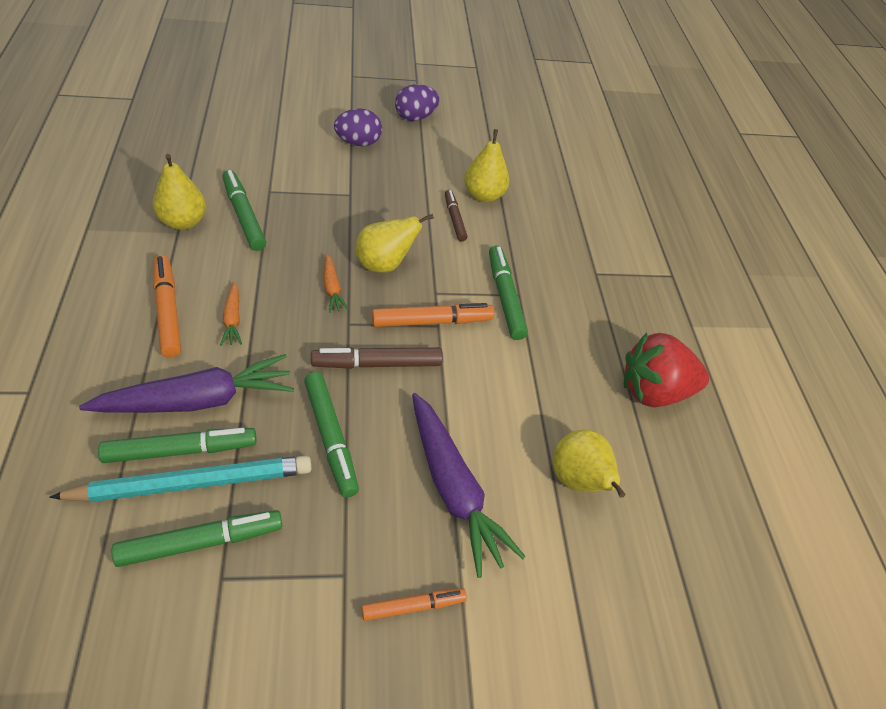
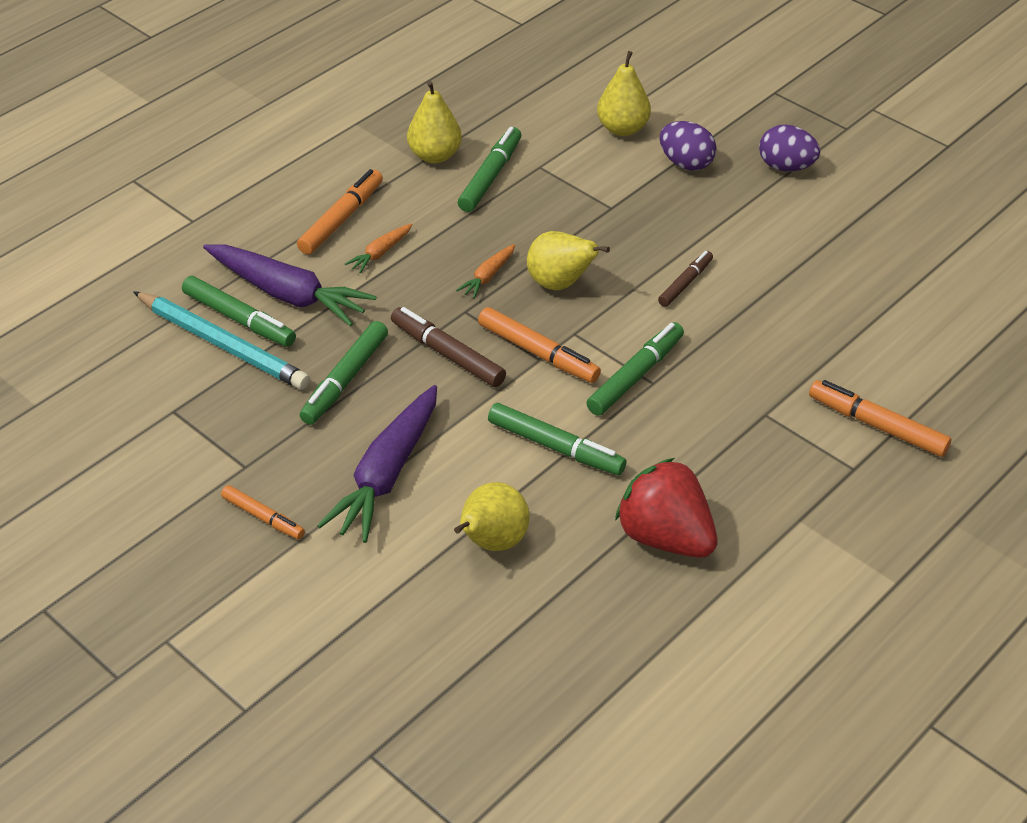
camera: 55 degrees right, 5 degrees down
green marker [111,510,282,567] -> green marker moved to [488,403,627,475]
yellow pear [464,129,509,202] -> yellow pear moved to [597,51,651,136]
none -> orange marker [809,380,951,457]

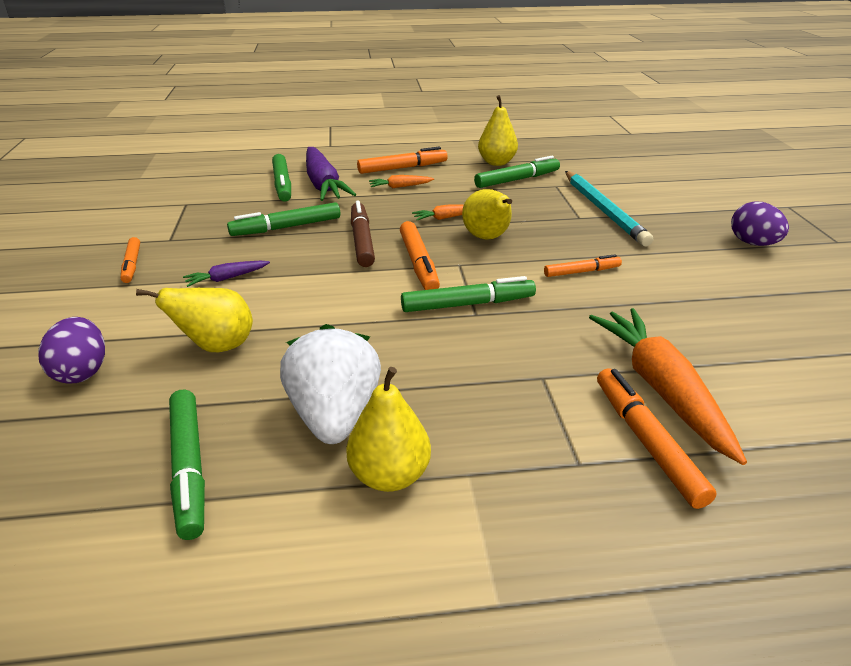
camera: 40 degrees right, 10 degrees down
turquoise pencil [133,291,310,390] -> turquoise pencil moved to [565,171,653,247]
purple carrot [317,385,437,543] -> purple carrot [183,261,270,287], size x0.47
green marker [488,403,627,475] -> green marker moved to [169,390,205,540]
yellow pear [597,51,651,136] -> yellow pear moved to [346,367,431,492]
red strawberry [615,458,718,558] -> white strawberry [280,324,381,444]
brown marker [658,251,713,307] -> orange marker [544,254,622,277]
purple egg [660,121,716,171] -> purple egg moved to [38,317,105,384]
none -> orange carrot [589,308,747,465]

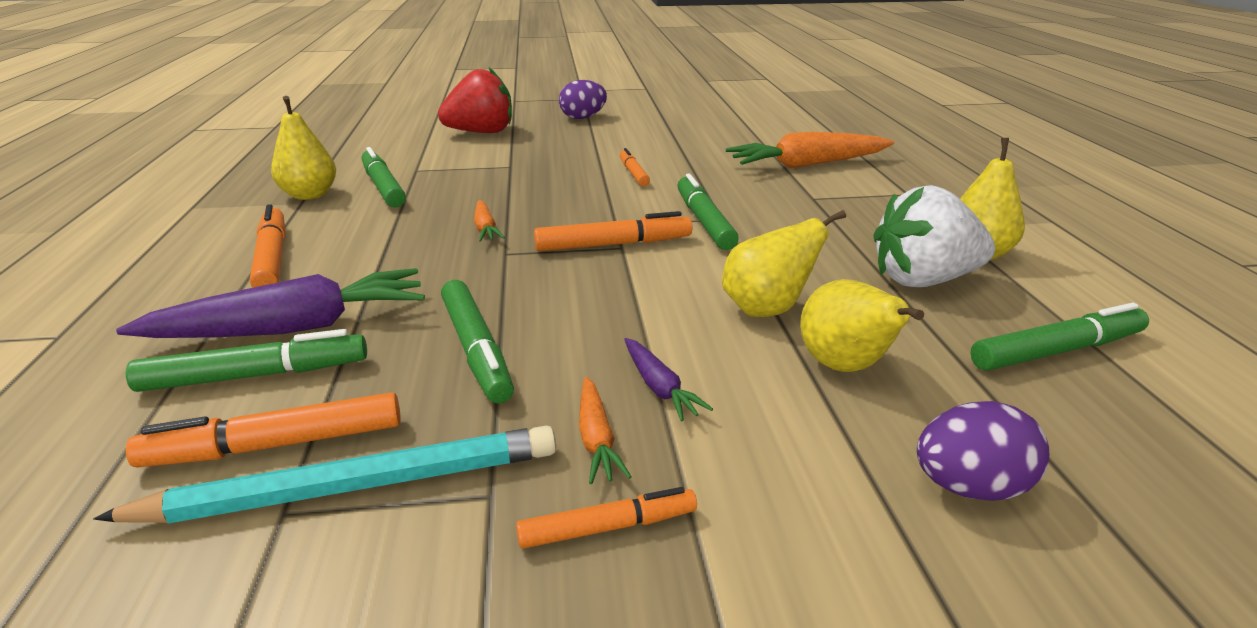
camera: 90 degrees left, 5 degrees down
brown marker [351,201,375,267] -> none
orange carrot [369,175,434,188] -> orange carrot moved to [579,377,632,484]
yellow pear [462,189,512,240] -> yellow pear moved to [722,210,846,317]
turquoise pencil [565,171,653,247] -> turquoise pencil moved to [93,426,556,524]
orange marker [597,368,717,509] -> orange marker moved to [126,392,401,468]
none -> red strawberry [438,68,512,133]

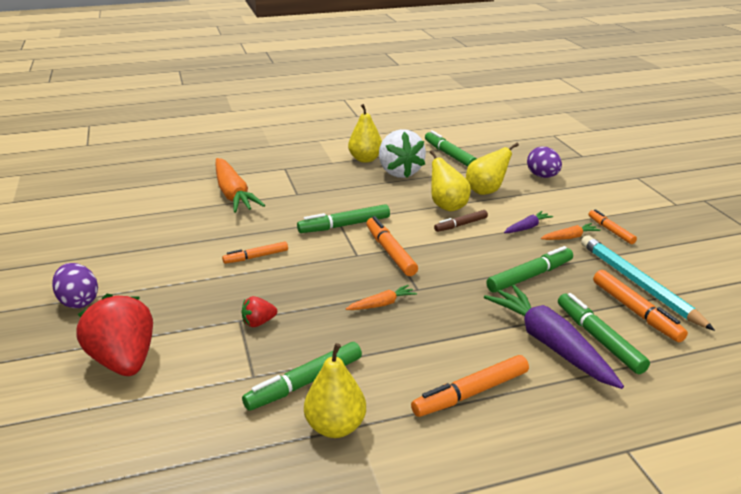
camera: 100 degrees left, 0 degrees up
none -> red strawberry [241,296,277,327]
none -> brown marker [434,210,488,232]

